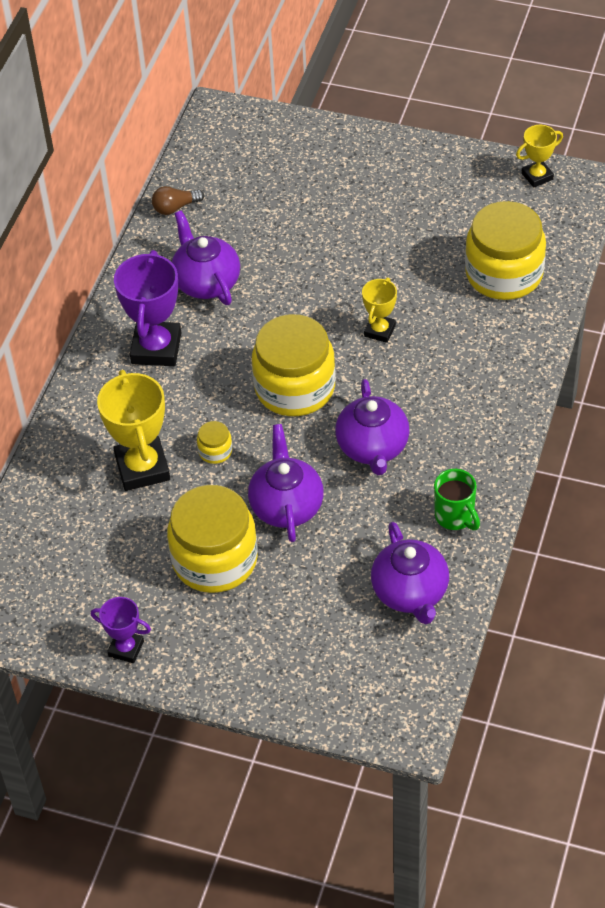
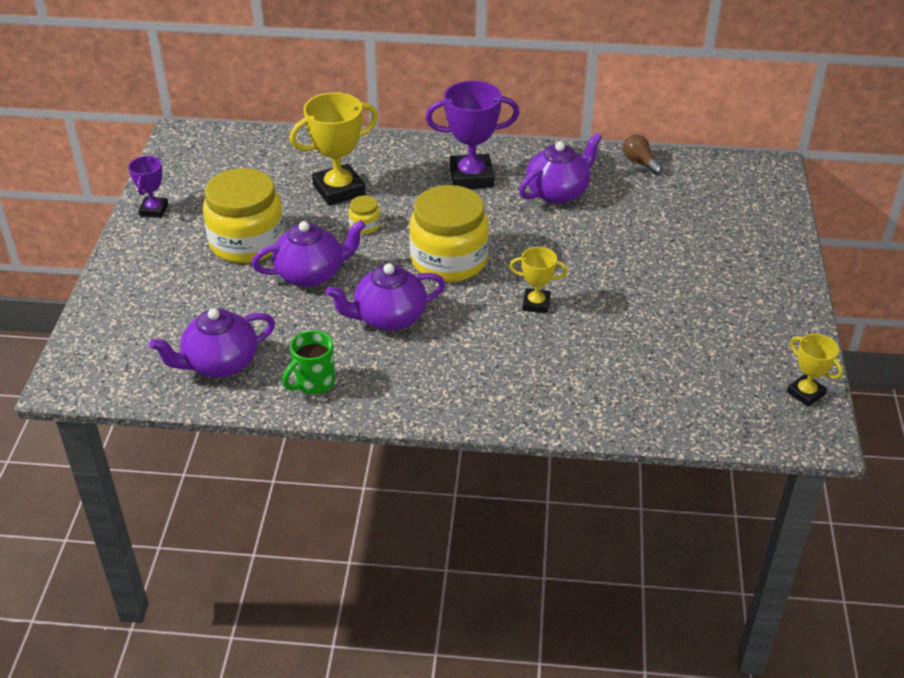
camera: 75 degrees right, 10 degrees down
yellow jar [465,201,546,300] -> none

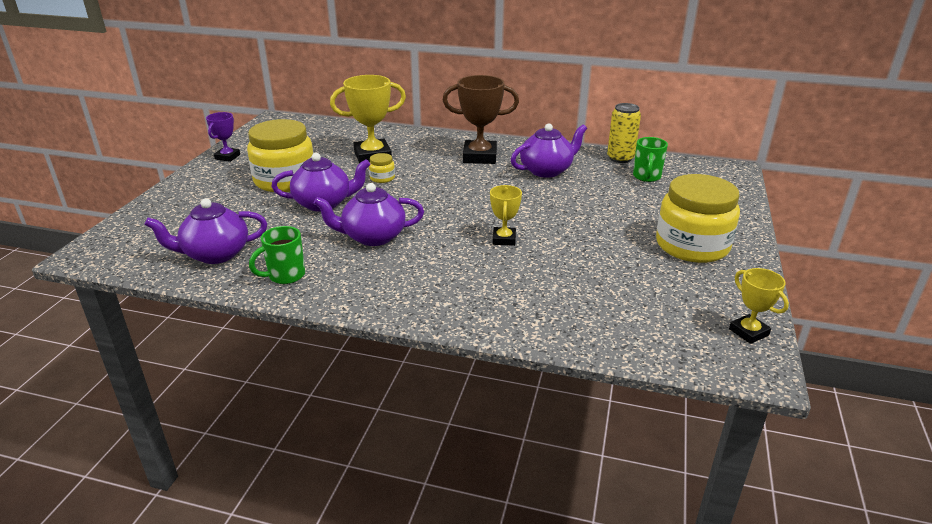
camera: 10 degrees right, 10 degrees down
yellow jar [409,185,489,282] -> yellow jar moved to [656,174,740,263]
purple trophy [426,81,519,189] -> brown trophy [442,75,519,164]
yellow trophy [509,247,568,313] -> yellow trophy turned 75 degrees clockwise [490,185,522,246]
brown light bulb [623,135,662,175] -> yellow can [607,103,641,163]
none -> green mug [633,137,668,182]

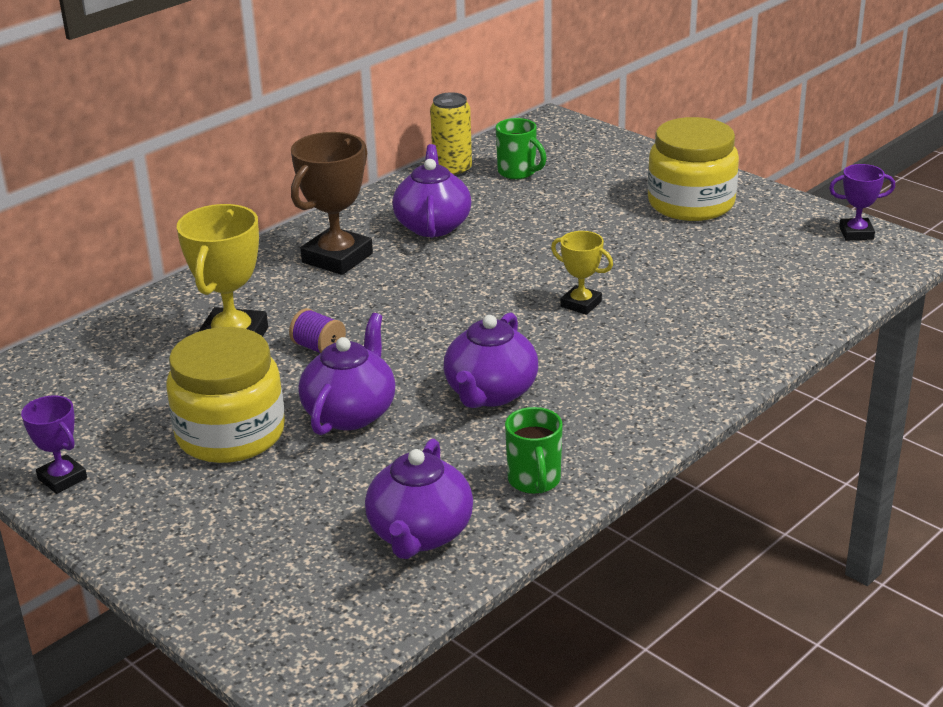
camera: 60 degrees left, 0 degrees up
yellow jar [369,153,395,183] -> purple spool [289,308,346,353]
yellow trophy [729,268,789,344] -> purple trophy [829,164,895,240]

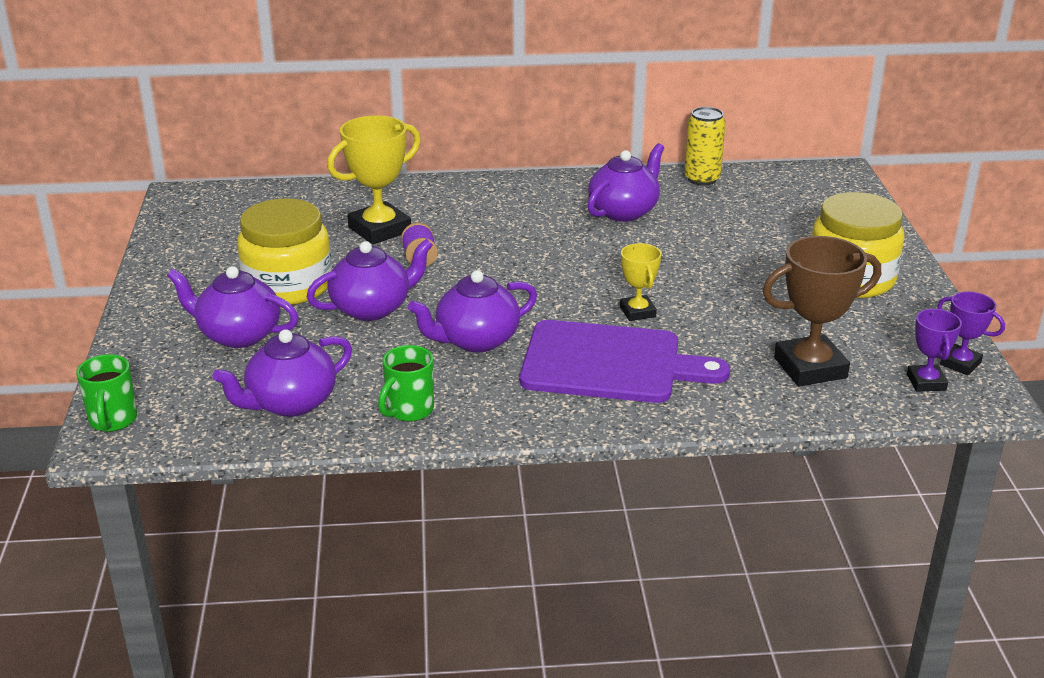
camera: 40 degrees right, 0 degrees up
purple trophy [21,395,87,494] -> purple trophy moved to [907,309,962,392]
brown trophy [291,132,373,275] -> brown trophy moved to [763,236,881,387]
green mug [496,118,546,179] -> green mug moved to [76,354,137,432]
none -> purple teapot [167,266,299,348]
none -> purple cutting board [520,320,730,403]

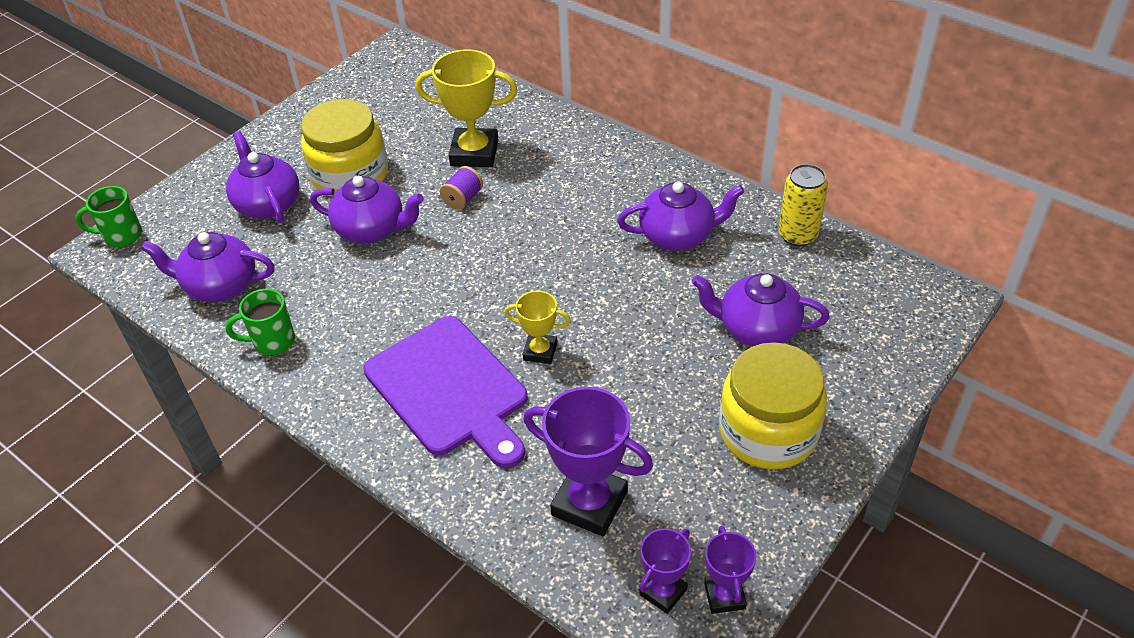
camera: 45 degrees right, 15 degrees up
green mug [76,354,137,432] -> green mug turned 45 degrees clockwise [75,186,142,247]
purple teapot [408,270,537,352] -> purple teapot moved to [692,273,830,347]
yellow trophy [620,243,661,321] -> yellow trophy turned 75 degrees clockwise [504,291,571,364]
brown trophy [763,236,881,387] -> purple trophy [524,387,653,536]

